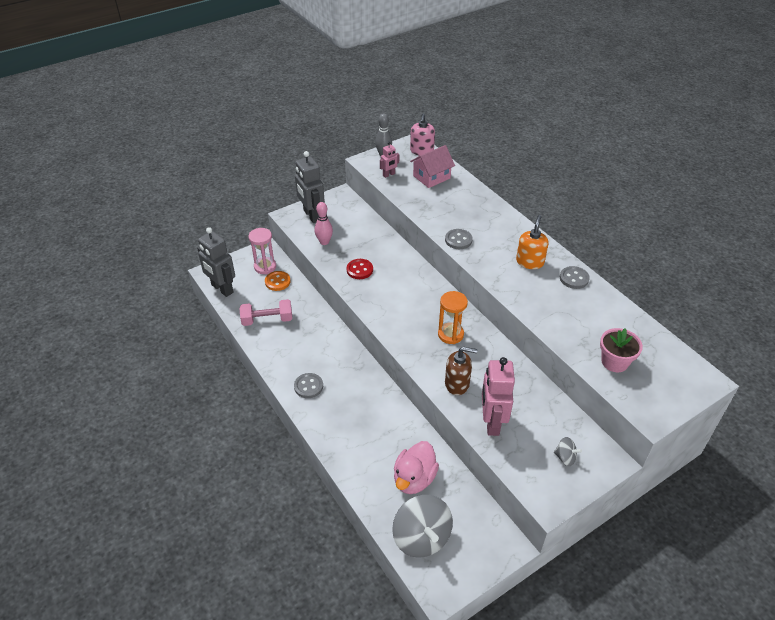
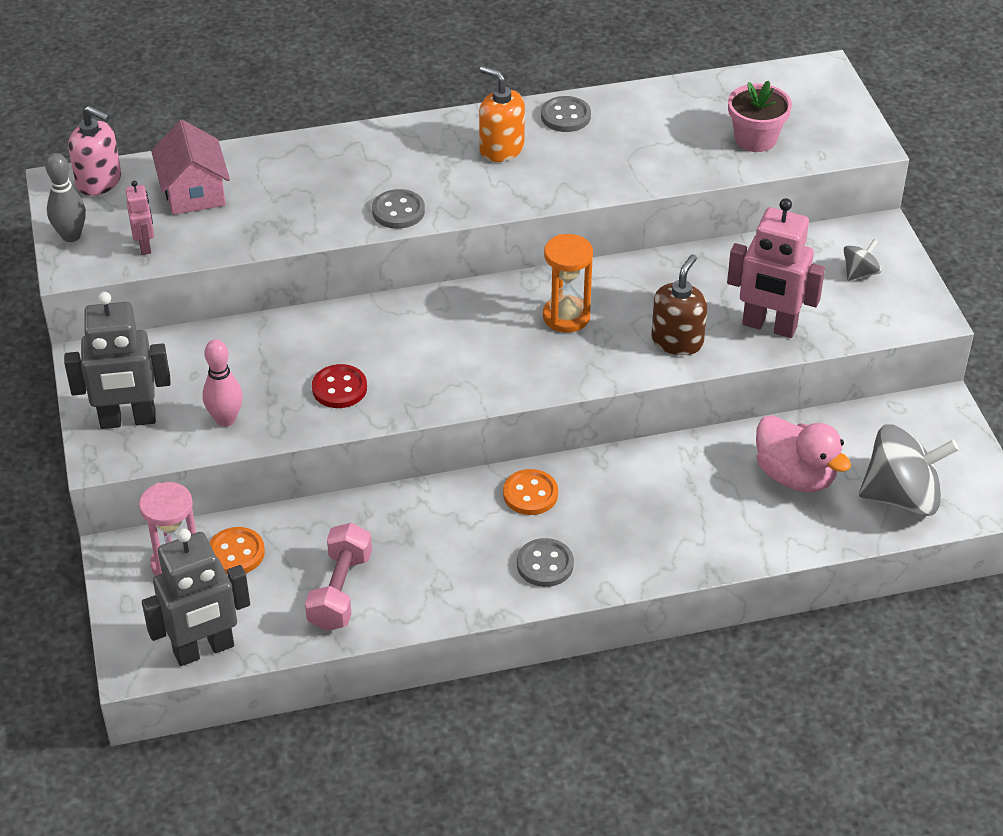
camera: 70 degrees left, 0 degrees up
none -> orange button [503,469,558,515]

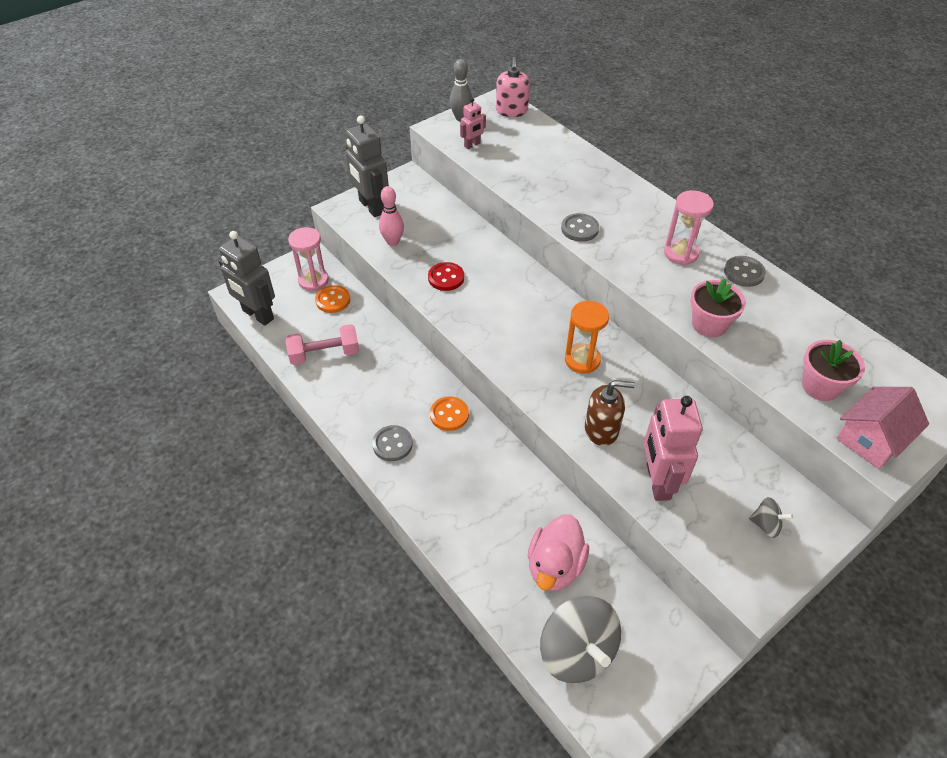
camera: 65 degrees right, 5 degrees up
pink house [151,120,230,215] -> pink house moved to [836,387,929,469]
orange soap dispenser [479,66,525,162] -> pink hourglass [664,190,714,265]
none -> pink flower pot [690,279,746,338]

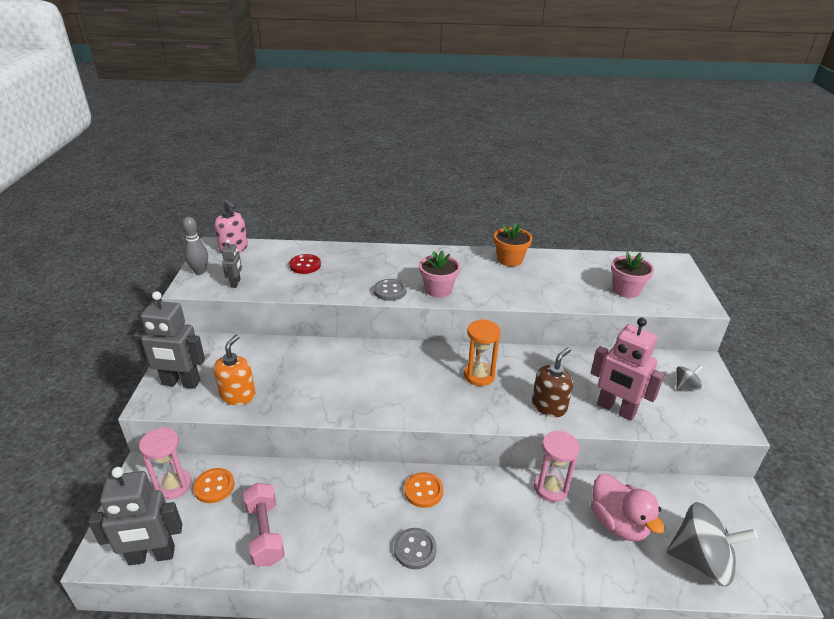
camera: 50 degrees left, 15 degrees down
pink dumbbell [286,324,359,365] -> pink dumbbell turned 45 degrees counterclockwise [243,483,285,567]
pink bowling pin [379,186,404,246] -> orange soap dispenser [213,334,256,405]
red button [428,262,464,291] -> red button moved to [289,254,321,274]
pink robot [460,98,486,149] -> grey robot [222,239,242,288]
pink hourglass [664,190,714,265] -> pink hourglass moved to [534,430,580,502]
pink flower pot [690,279,746,338] -> pink flower pot moved to [419,250,460,298]
grey button [724,256,766,287] -> orange flower pot [494,223,532,267]
pink house [836,387,929,469] -> none

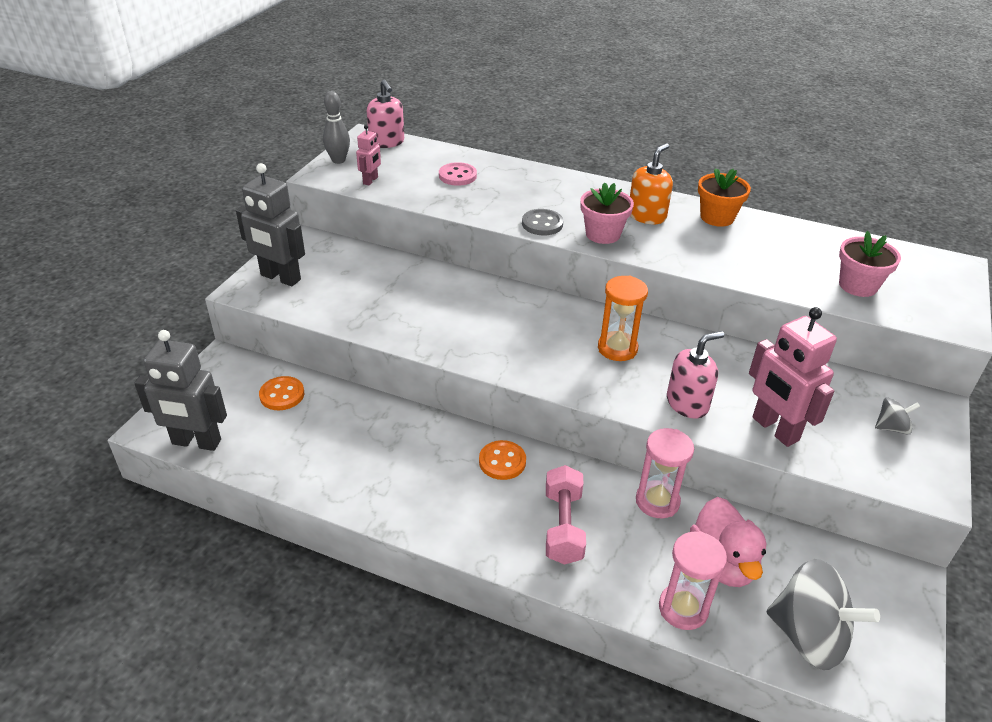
camera: 20 degrees right, 5 degrees up
pink hourglass [139,427,191,500] -> pink hourglass moved to [659,531,727,630]
orange soap dispenser [213,334,256,405] -> orange soap dispenser moved to [630,143,673,224]
grey robot [222,239,242,288] -> pink robot [356,125,381,185]
pink dumbbell [243,483,285,567] -> pink dumbbell moved to [546,465,586,565]
red button [289,254,321,274] -> pink button [439,162,477,186]
grey button [394,528,437,569] -> none
brown soap dispenser [532,348,573,417] -> pink soap dispenser [667,331,724,419]

